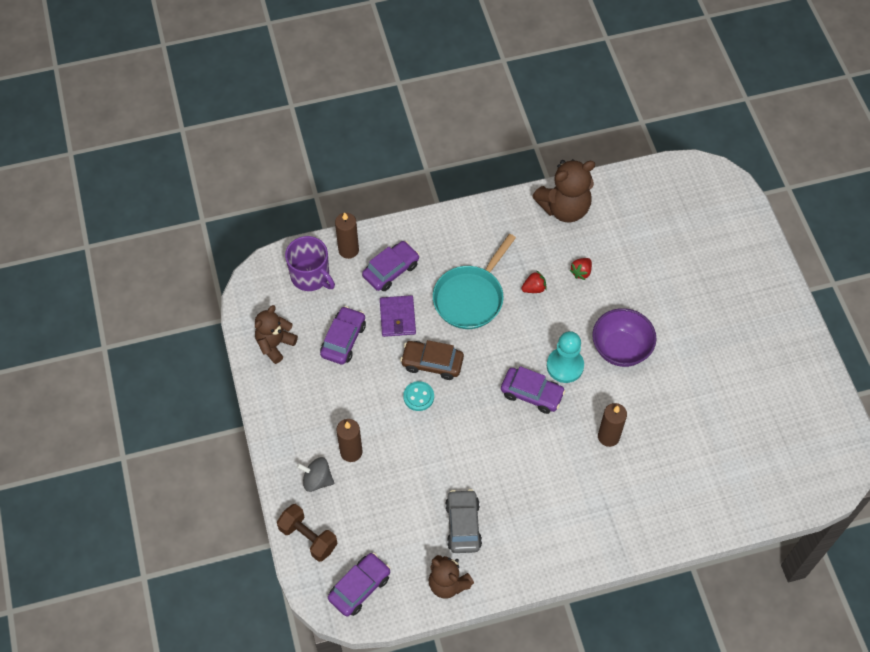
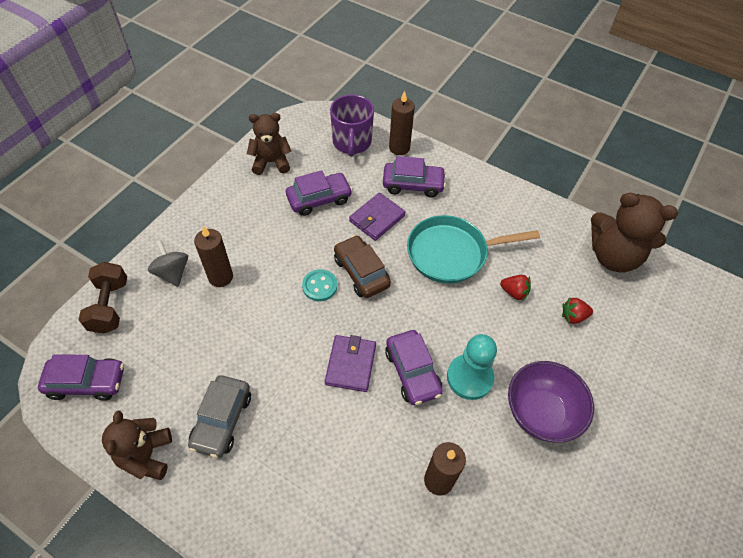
camera: 45 degrees right, 5 degrees down
grey car [445,489,482,553] -> grey car turned 150 degrees clockwise [188,375,251,458]
none -> purple wallet [325,335,376,392]

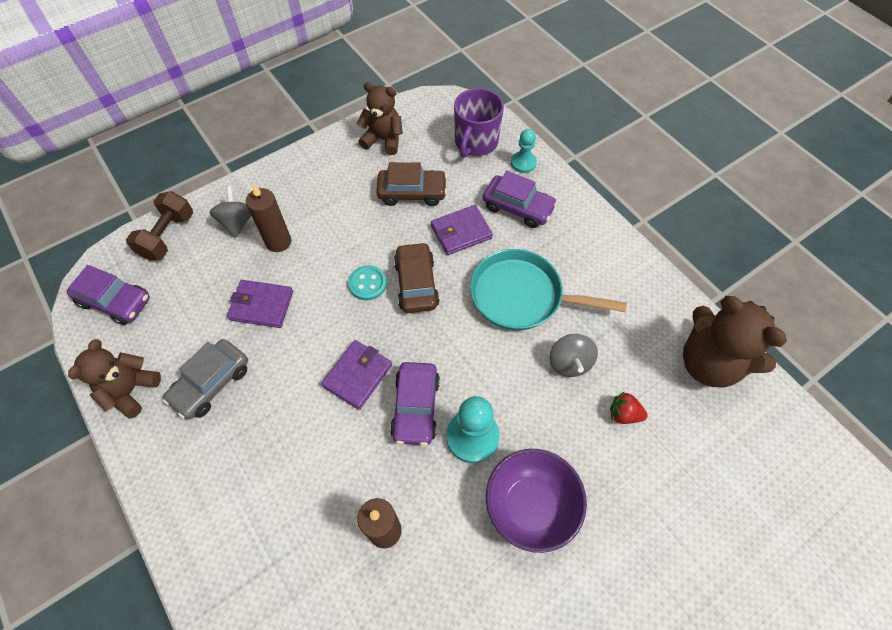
camera: 25 degrees right, 5 degrees up
purple car [286,170,353,216] -> brown car [376,162,447,206]
brown candle [389,91,415,155] -> turquoise pawn [511,129,537,173]
red strawberry [500,275,531,301] -> grey spinning top [549,334,598,377]
none -> purple wallet [227,280,293,328]

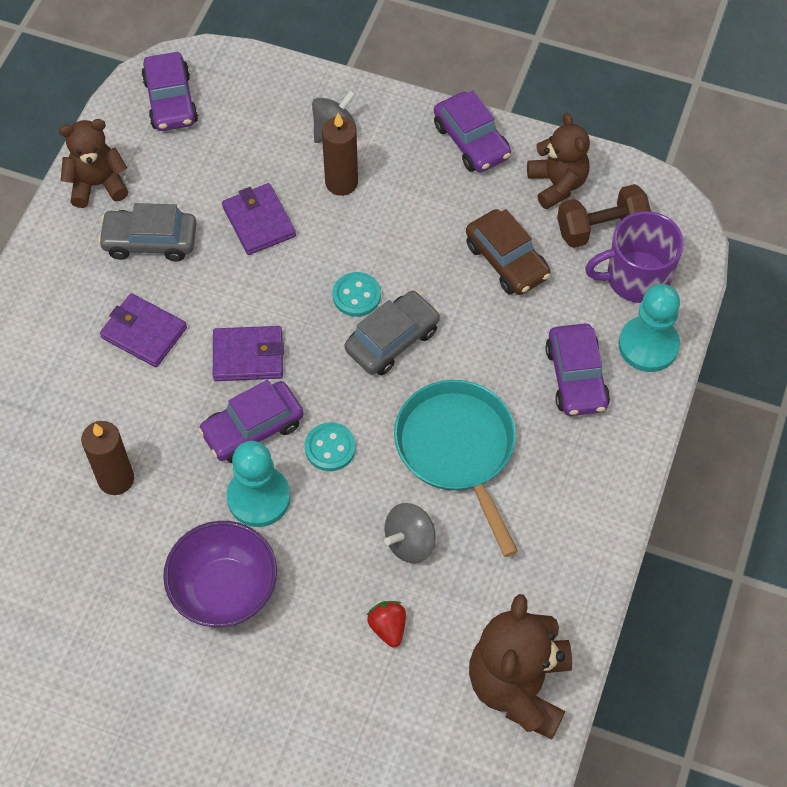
camera: 55 degrees right, 0 degrees up
brown dumbbell [126,191,193,261] -> brown dumbbell moved to [557,184,651,248]
brown car [394,242,440,313] -> grey car [345,291,440,375]
purple wallet [431,205,493,255] -> purple wallet moved to [100,293,187,367]
turquoise pawn [511,129,537,173] -> turquoise pawn [618,284,680,372], size x1.61
none -> turquoise button [305,422,356,471]
none -> purple car [434,90,511,172]

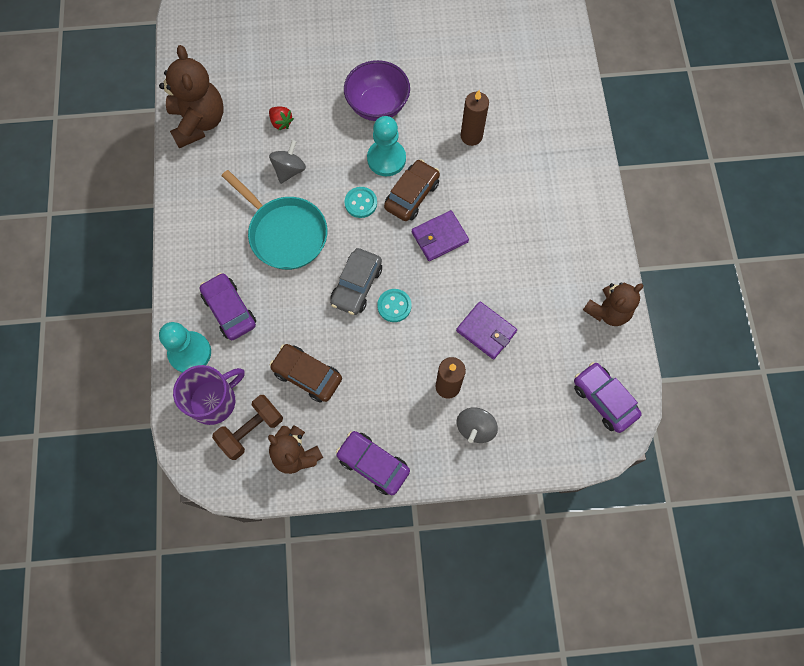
camera: 155 degrees right, 10 degrees up
grey car [98,203,197,261] -> none
purple wallet [100,293,187,367] -> none
purple car [198,380,304,463] -> brown car [384,159,440,221]

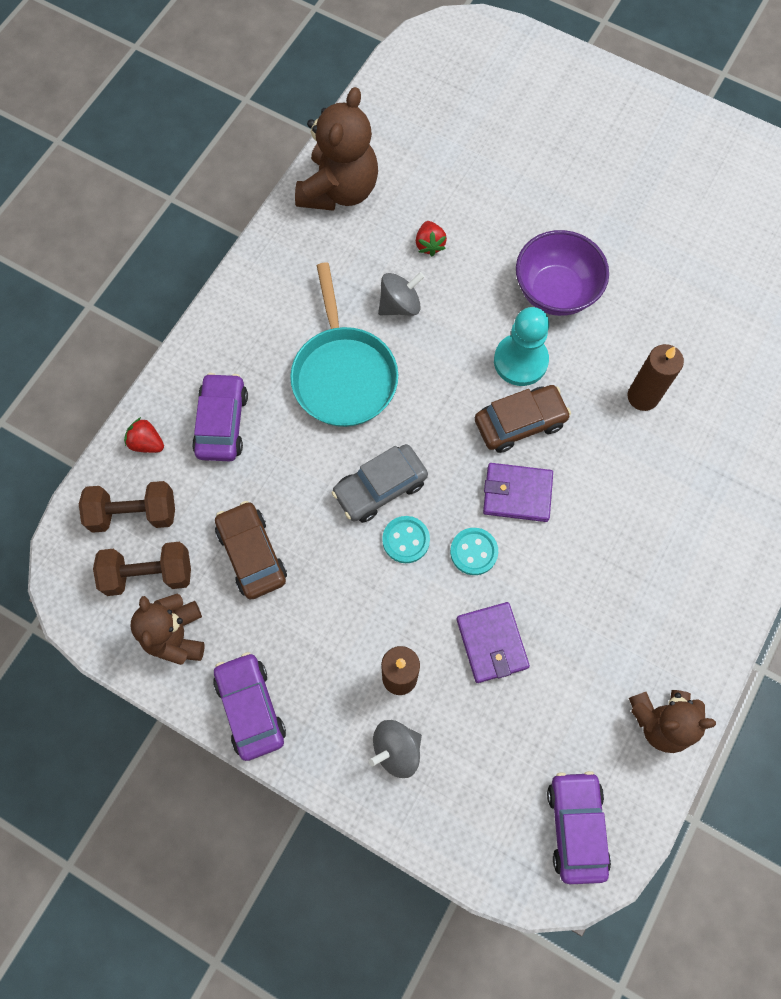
camera: 35 degrees right, 0 degrees up
turquoise pawn [159,322,211,373] -> red strawberry [124,417,164,453]
purple mug [173,365,245,425] -> brown dumbbell [79,481,175,533]
turquoise button [345,187,377,218] -> turquoise button moved to [450,528,498,575]

